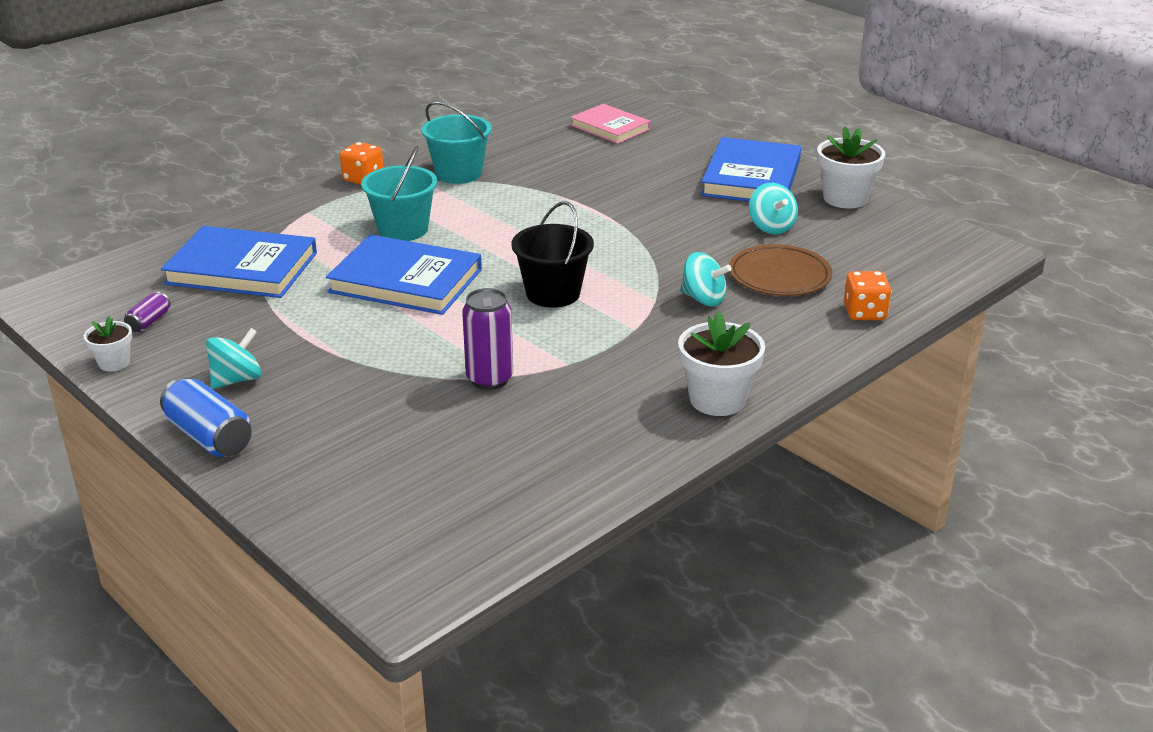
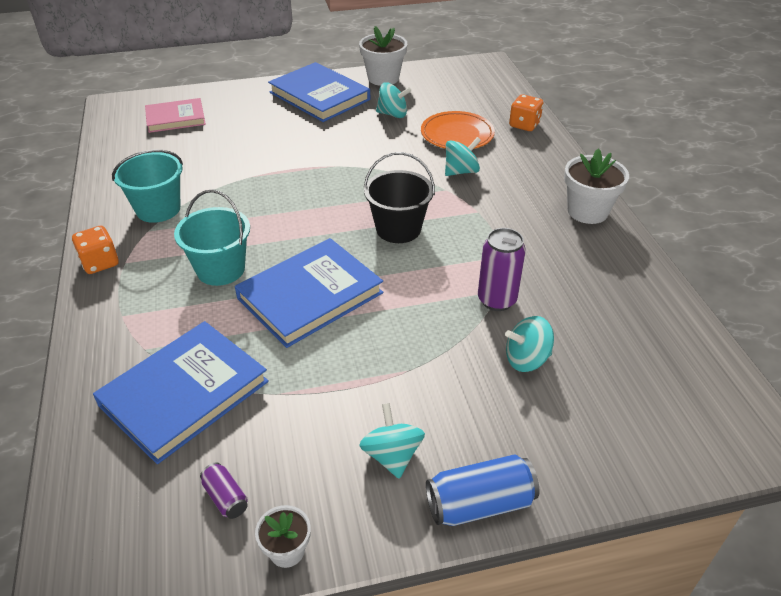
camera: 60 degrees left, 10 degrees up
brown plate [729,244,832,296] -> orange plate [421,111,495,149]
none -> turquoise spinning top [505,316,554,372]

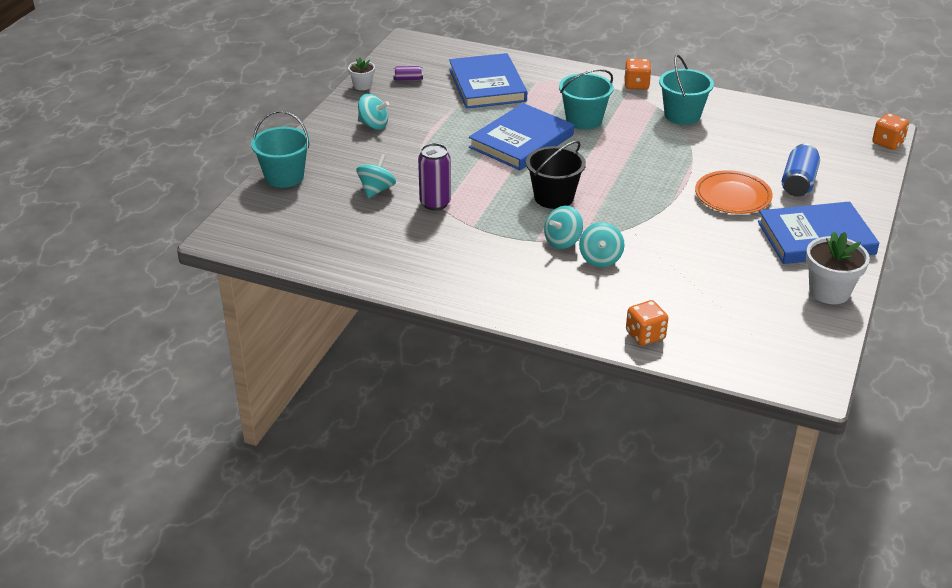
camera: 125 degrees right, 5 degrees down
pink book [145,98,206,133] -> none
blue book [235,238,383,348] -> blue book turned 45 degrees clockwise [469,103,574,170]
turquoise spinning top [376,82,411,118] -> turquoise spinning top moved to [544,206,583,249]
orange plate [421,111,495,149] -> orange plate moved to [695,170,772,214]
blue can [426,454,540,526] -> blue can moved to [782,144,820,197]
white flower pot [564,149,629,224] -> none
none -> turquoise bucket [251,111,310,188]
none -> orange dice [872,113,909,150]

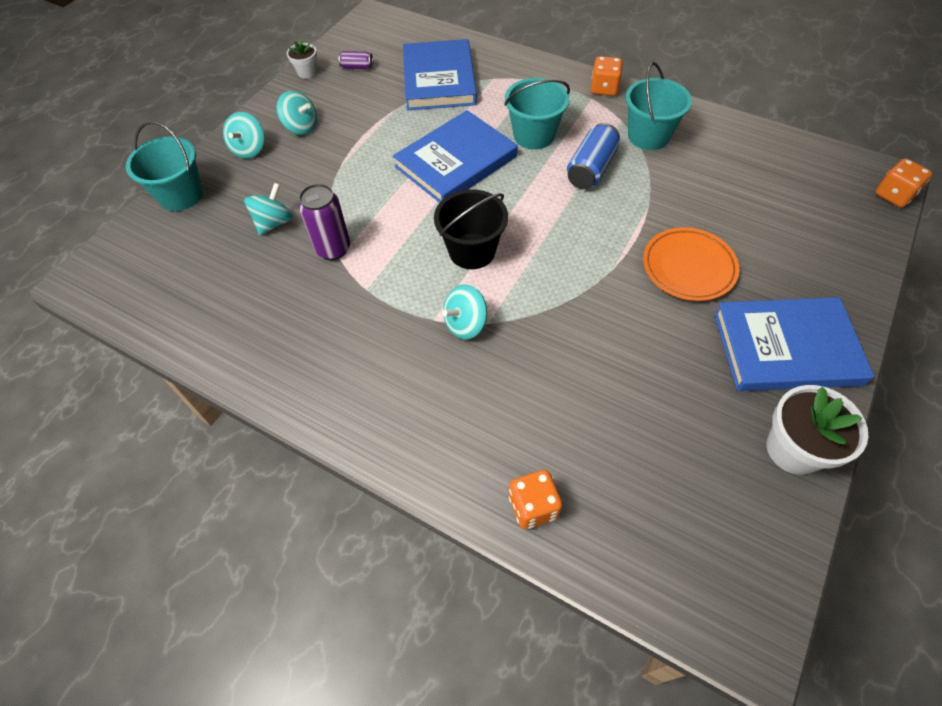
camera: 10 degrees right, 20 degrees up
turquoise spinning top [579,222,624,267] -> turquoise spinning top moved to [223,112,265,159]
blue can [782,144,820,197] -> blue can moved to [567,123,620,189]

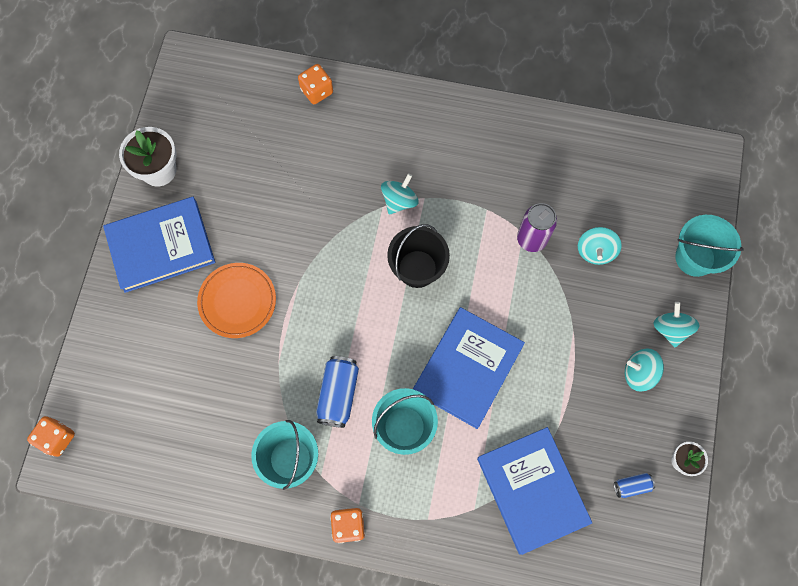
camera: 160 degrees right, 15 degrees up
purple can [339,51,373,69] -> blue can [614,473,655,498]

